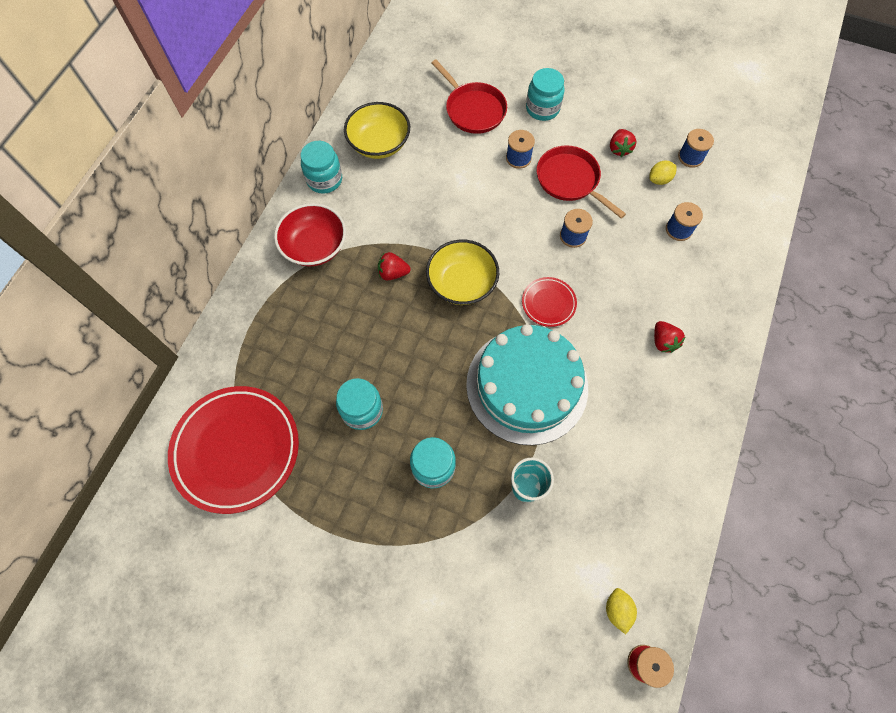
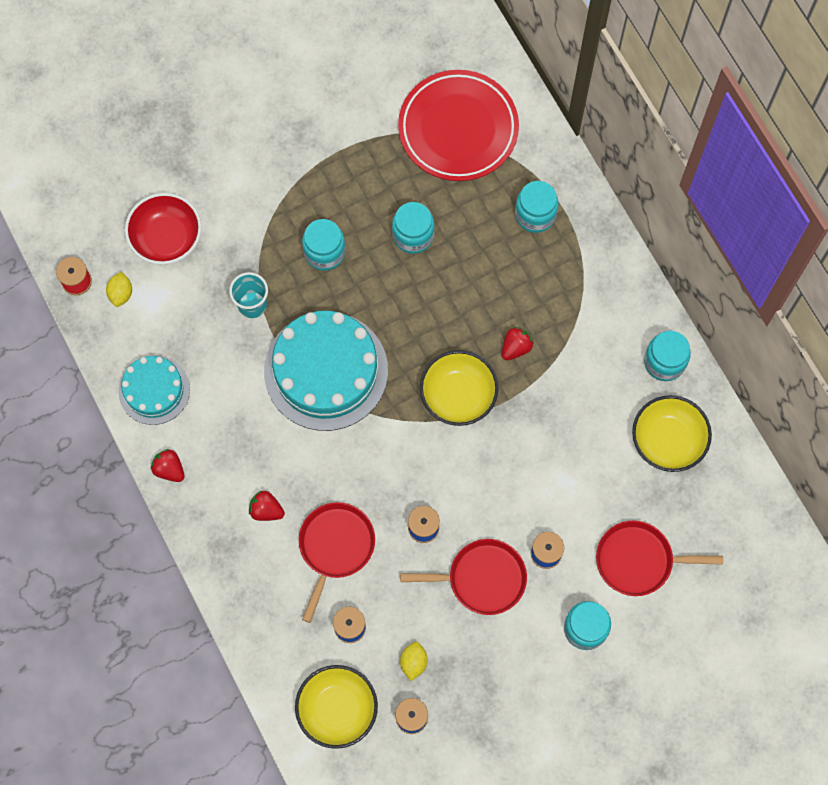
camera: 130 degrees right, 5 degrees up
red bowl [274,203,346,267] -> red bowl moved to [125,193,201,265]
red plate [522,277,577,327] -> none
yellow lemon [606,588,637,634] -> yellow lemon turned 60 degrees clockwise [106,271,132,307]
red strawberry [610,129,636,157] -> red strawberry moved to [151,449,185,482]
none -> turquoise cake [118,356,190,425]
none -> yellow bowl [295,665,378,749]
none -> red pan [299,502,375,623]
none -> turquoise jar [515,181,559,233]

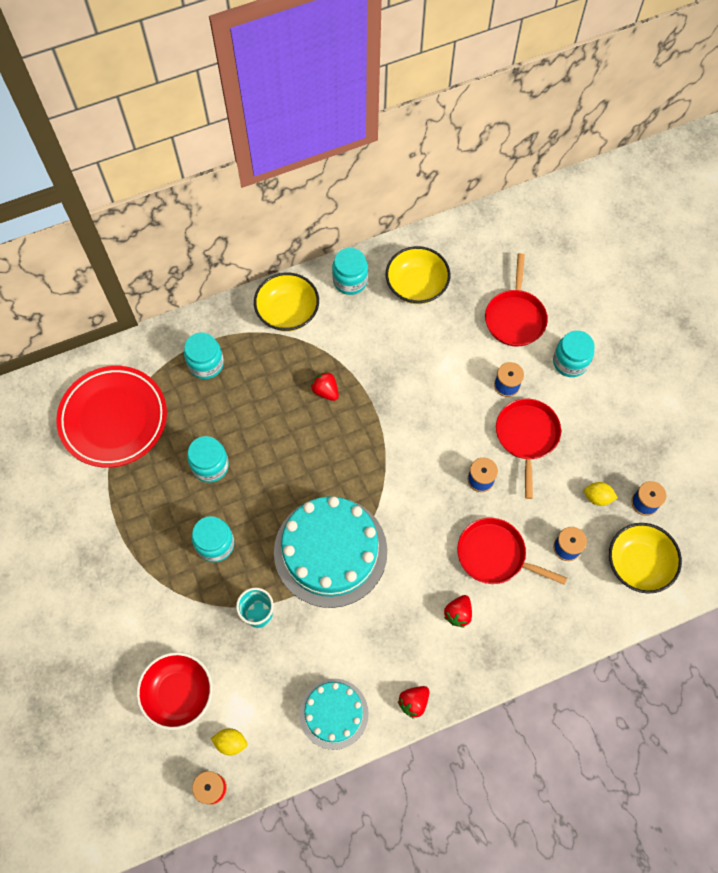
camera: 85 degrees left, 5 degrees down
yellow bowl [420,350,498,426] -> yellow bowl moved to [254,273,319,331]

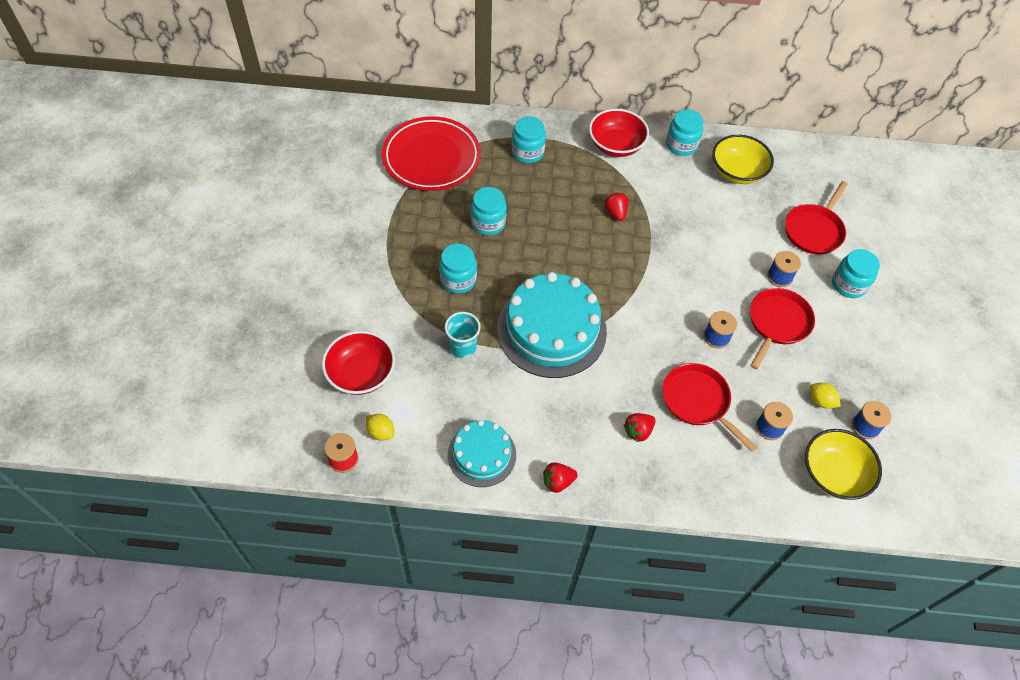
camera: 25 degrees right, 10 degrees down
yellow bowl [254,273,319,331] -> red bowl [589,109,649,157]

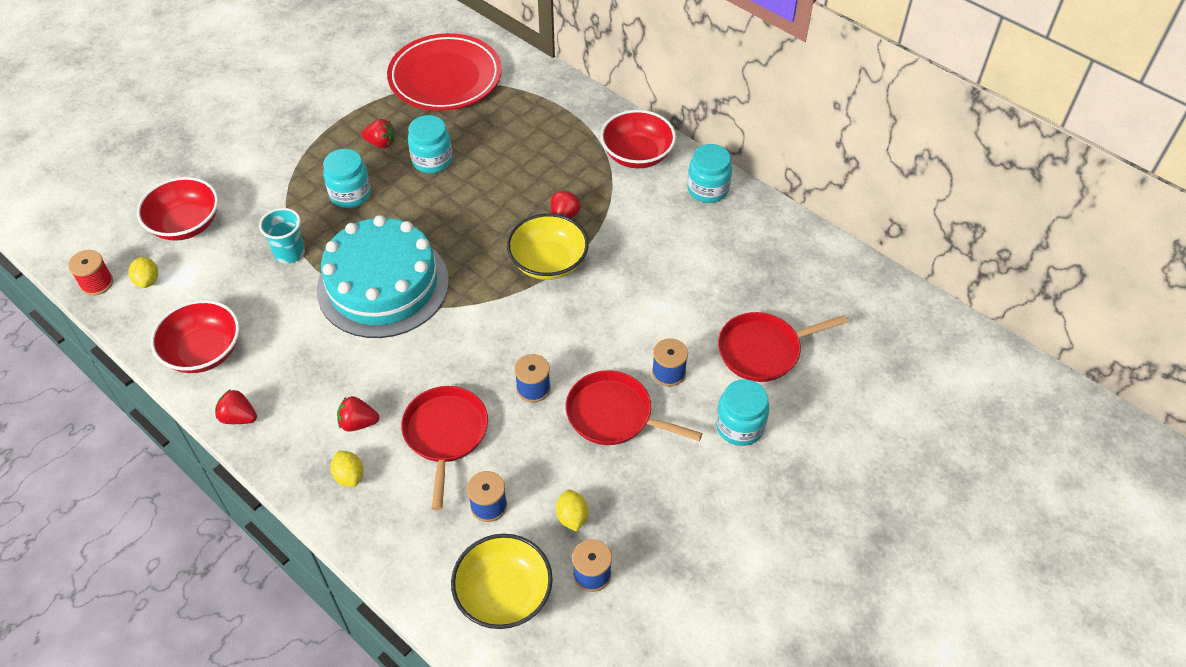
camera: 40 degrees right, 5 degrees down
turquoise cake [448,420,516,487] -> red bowl [151,300,240,373]
turquoise jar [512,116,546,163] -> none
yellow bowl [712,135,774,184] -> yellow bowl moved to [507,213,589,280]
red pan [750,288,815,369] -> red pan turned 135 degrees counterclockwise [566,370,703,445]
none -> yellow lemon [330,451,363,487]
none -> red strawberry [361,119,395,148]

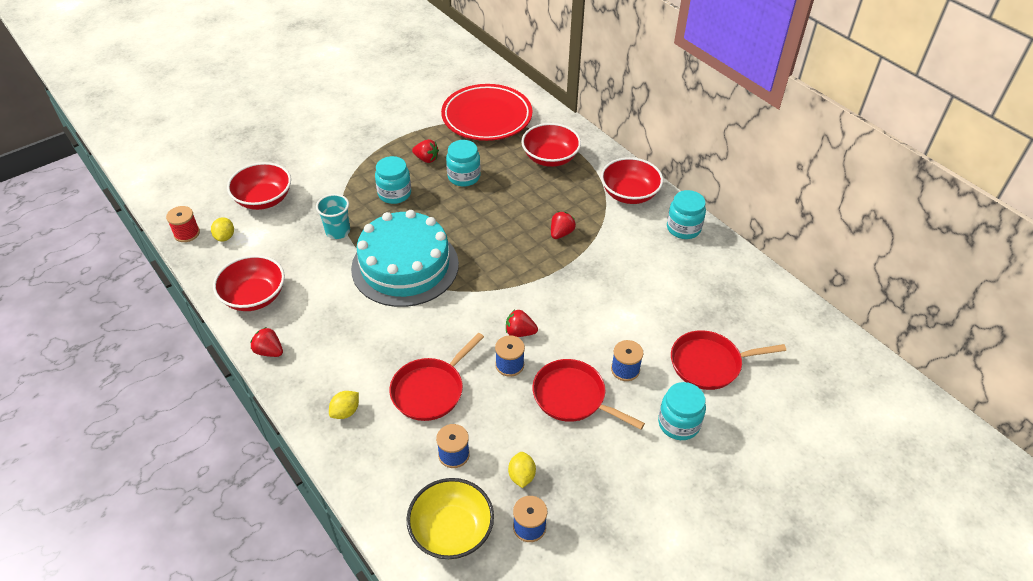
camera: 10 degrees right, 5 degrees down
yellow lemon [330,451,363,487] -> yellow lemon turned 60 degrees clockwise [329,391,359,419]
red strawberry [337,396,379,432] -> red strawberry moved to [506,309,538,337]
red pan [401,386,488,510] -> red pan turned 150 degrees counterclockwise [389,333,484,421]
yellow bowl [507,213,589,280] -> none
none -> red bowl [521,123,581,167]

